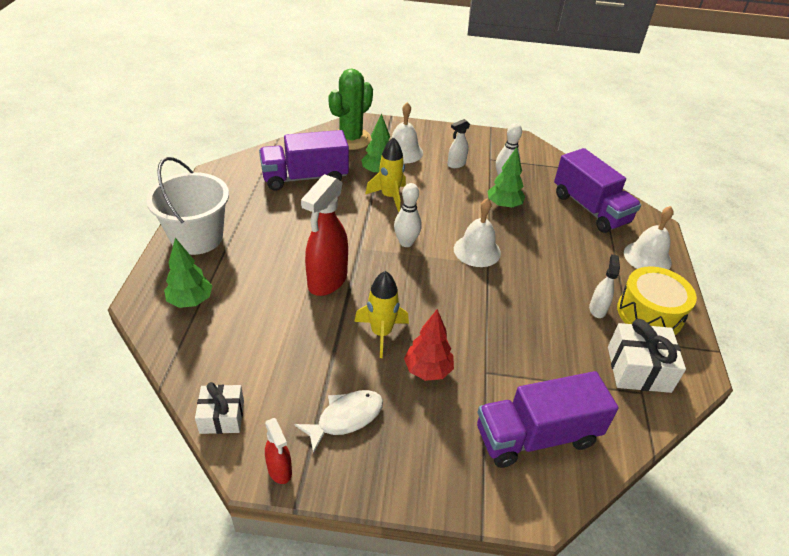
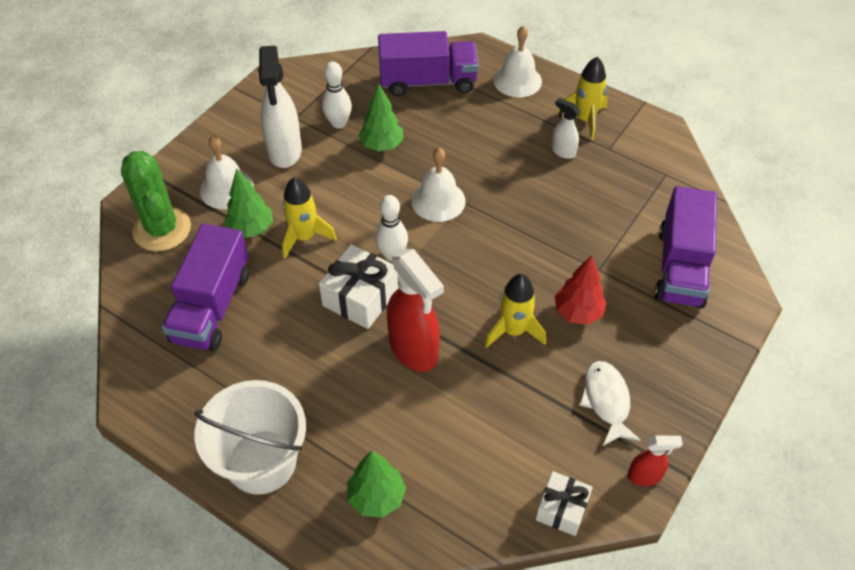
camera: 60 degrees left, 10 degrees up
white spray bottle [447,119,470,168] -> white spray bottle [258,46,302,168], size x1.97
white gift [608,319,686,393] -> white gift moved to [319,244,398,329]
yellow drum [617,266,697,335] -> yellow rocket [557,57,608,140]

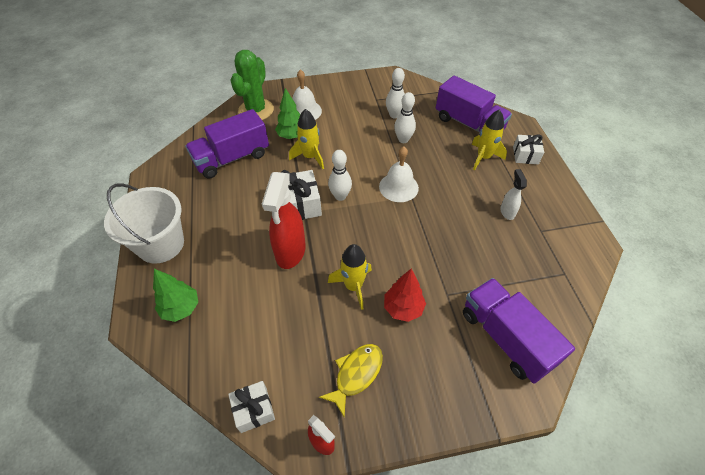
camera: 45 degrees right, 0 degrees up
white spray bottle [258,46,302,168] -> none
green tree [359,83,403,151] -> white bowling pin [394,92,416,143]
white bell [493,26,542,97] -> white gift [513,135,544,164]
yellow rocket [557,57,608,140] -> yellow rocket moved to [471,109,507,171]
white fish [579,361,641,446] -> yellow fish [319,344,383,417]
purple truck [654,186,717,308] -> purple truck turned 90 degrees clockwise [463,278,575,384]

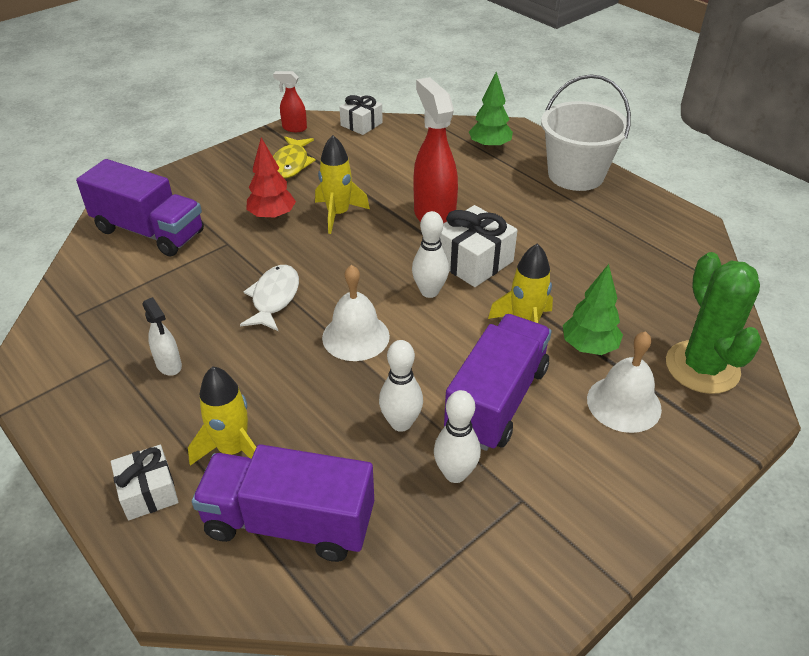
camera: 150 degrees right, 10 degrees down
purple truck [185,109,269,178] -> purple truck moved to [444,314,552,451]
none -> white fish [240,265,299,331]

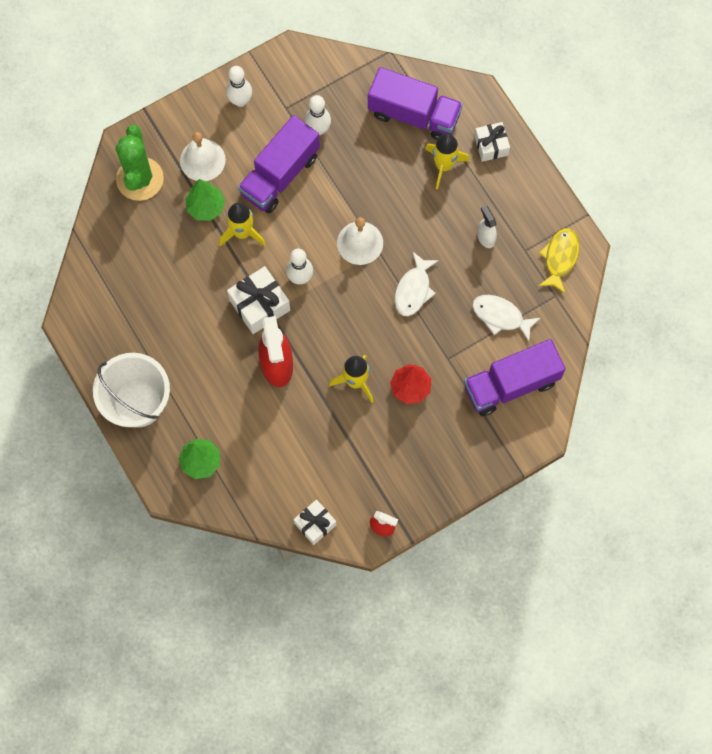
camera: 170 degrees left, 30 degrees up
purple truck [76,159,204,257] -> purple truck turned 60 degrees counterclockwise [464,339,566,416]
yellow fish [273,136,316,179] -> yellow fish moved to [539,228,579,293]
white bowling pin [379,340,423,432] -> white bowling pin moved to [226,66,252,107]
none -> white fish [472,295,540,341]

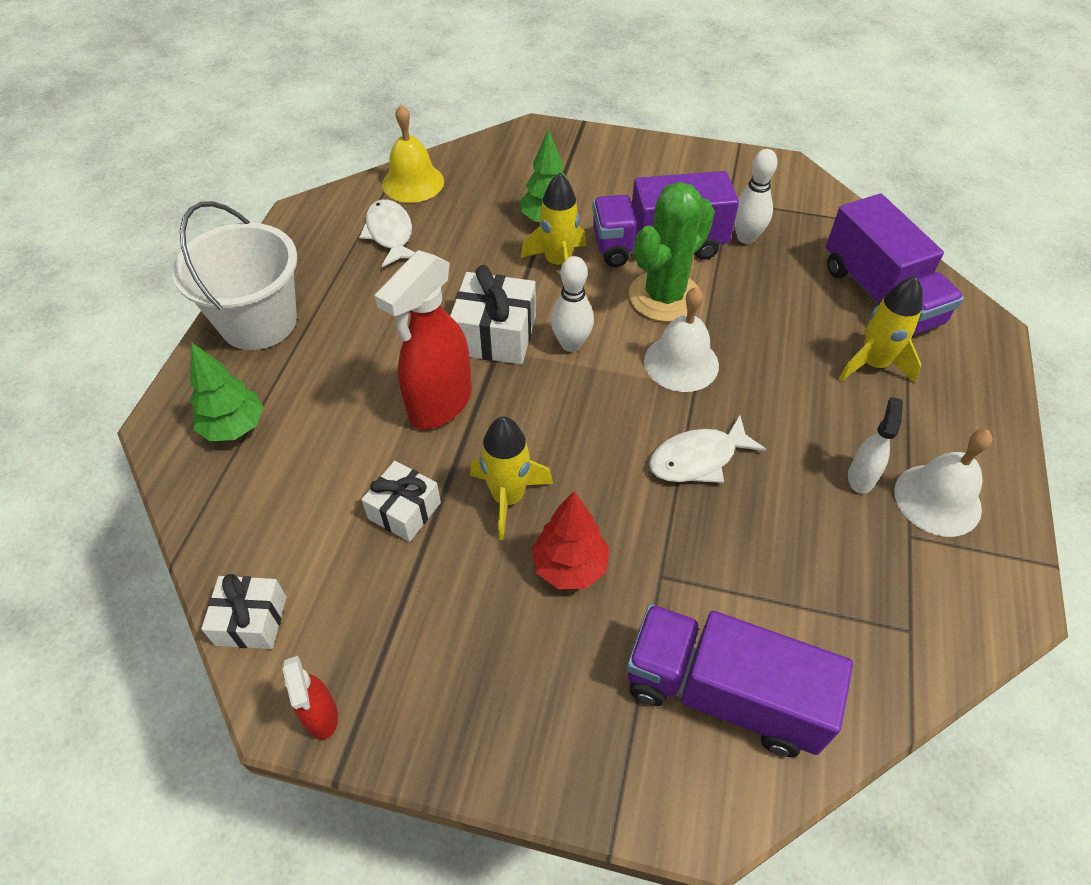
camera: 45 degrees right, 20 degrees down
green cactus [115,125,164,201] -> green cactus moved to [629,182,715,322]
white bell [180,132,226,181] -> white bell moved to [894,429,993,537]
white bowling pin [226,66,252,107] -> none
white fish [472,295,540,341] -> white fish moved to [359,199,415,267]
white gift [474,122,510,162] -> white gift moved to [362,461,441,542]
yellow fish [539,228,579,293] -> none
none -> yellow bell [382,105,444,203]

